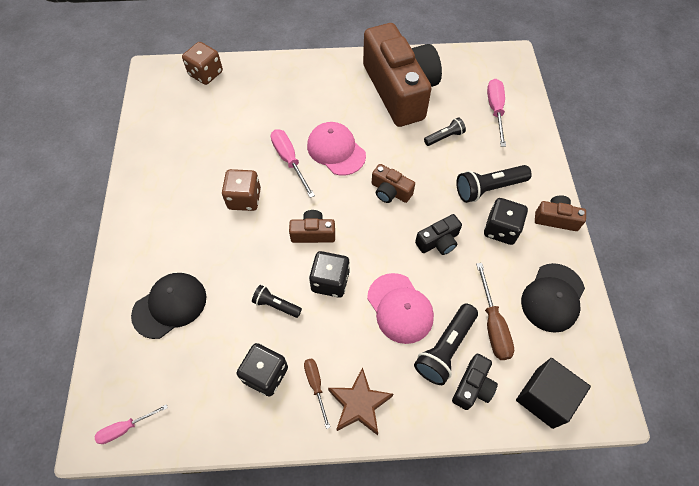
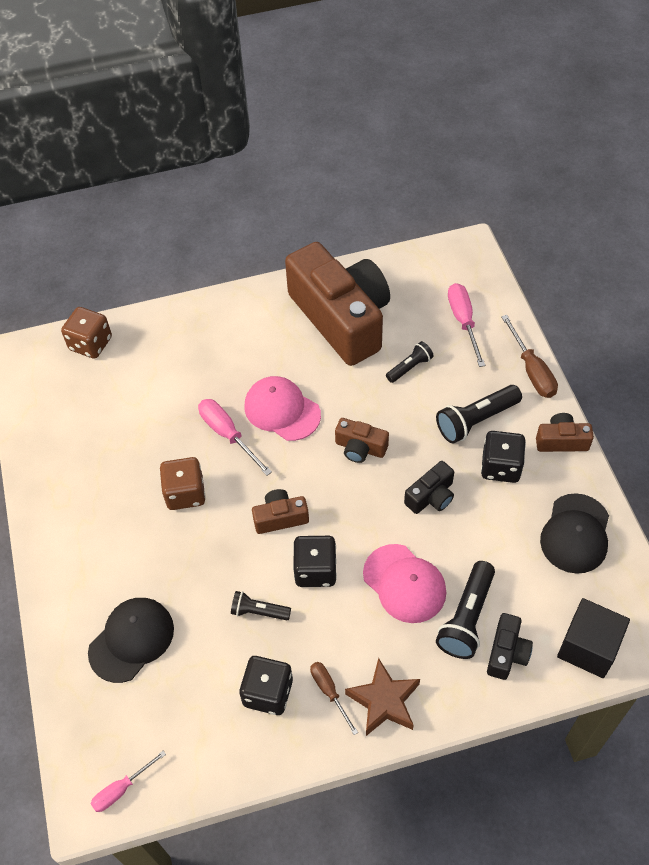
camera: 10 degrees left, 5 degrees down
brown screwdriver [476,263,514,360] -> brown screwdriver moved to [501,315,558,398]

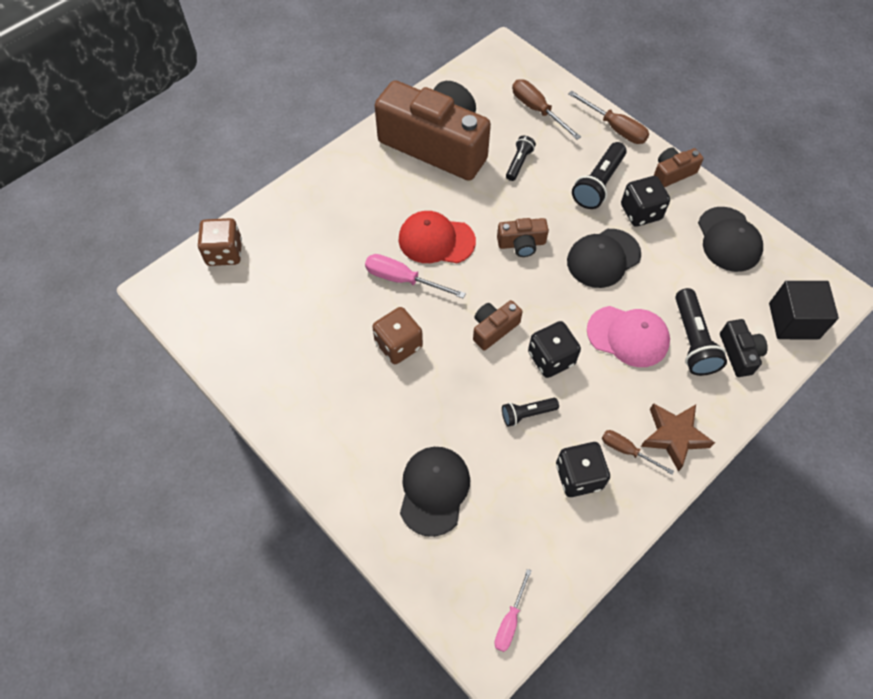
camera: 30 degrees left, 5 degrees up
pink cap [244,376,321,441] -> red cap [399,211,476,263]
black camera [404,461,454,514] -> black cap [567,229,641,288]
pink screwdriver [448,283,485,367] -> brown screwdriver [512,79,581,140]

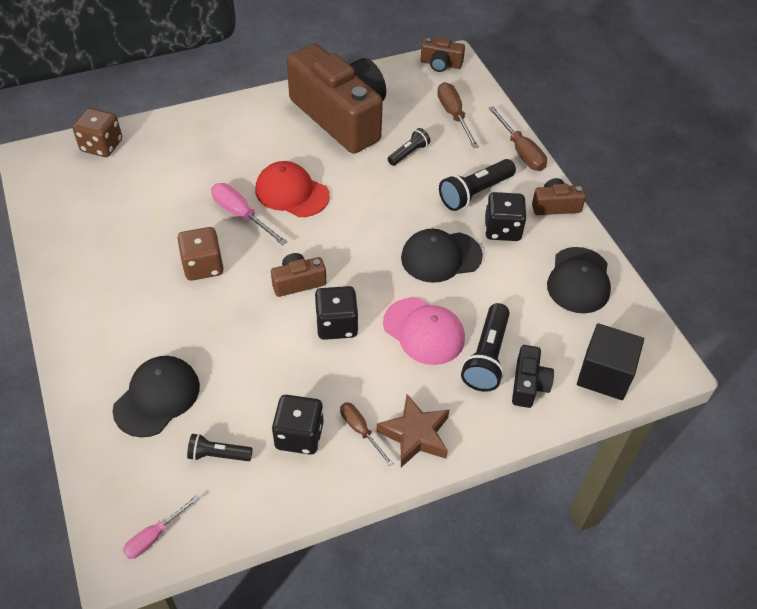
camera: 20 degrees right, 10 degrees down
brown camera [497,218,549,257] -> brown camera moved to [421,37,465,72]
black flashlight [502,398,559,427] -> black flashlight moved to [187,433,253,461]

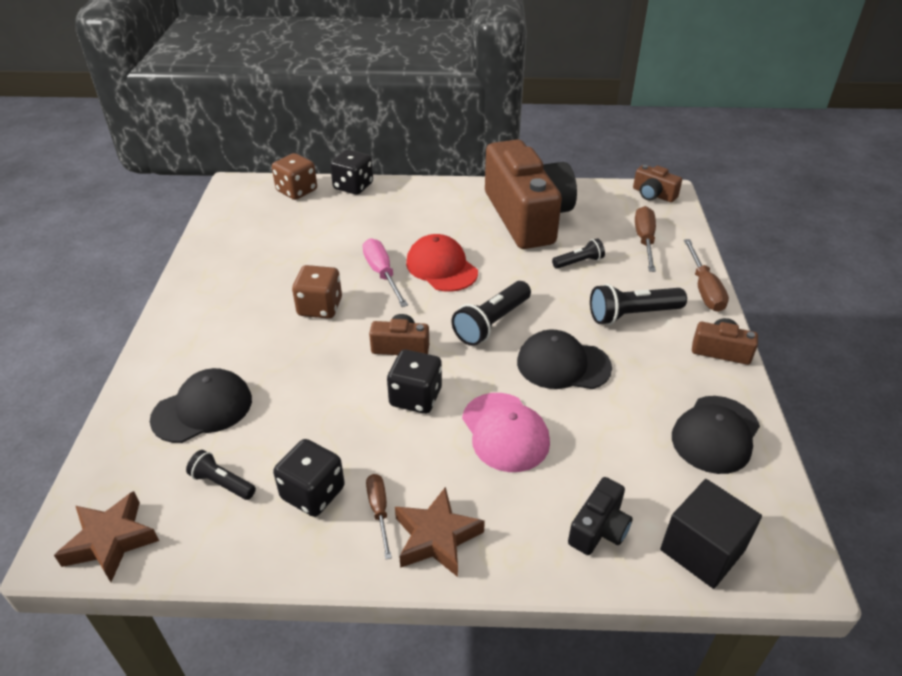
camera: 25 degrees right, 10 degrees down
pink screwdriver [123,495,199,559] -> brown star [54,491,159,582]
black flashlight [461,303,510,392] -> black flashlight moved to [452,281,531,346]
black dice [485,192,527,241] -> black dice moved to [330,149,373,195]

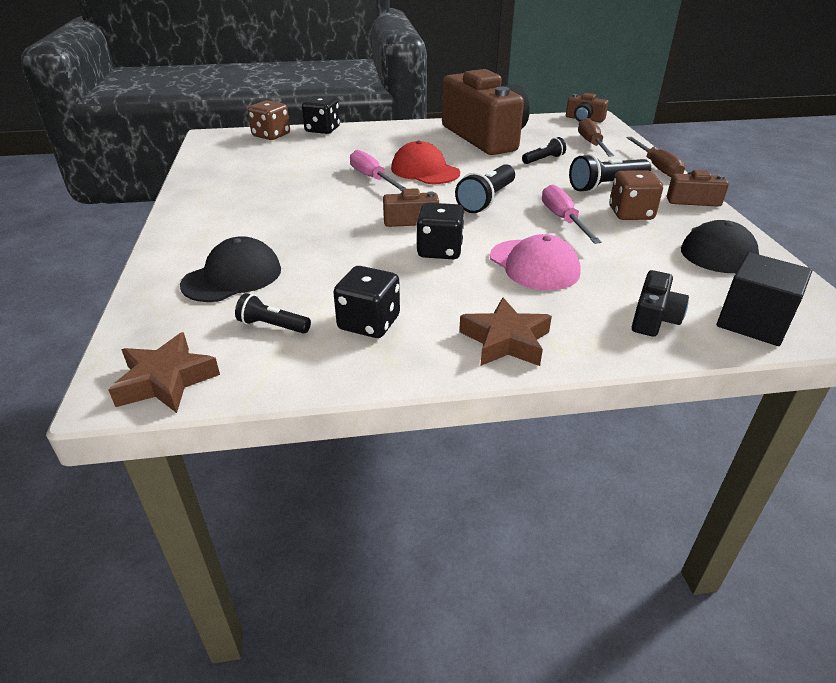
camera: 10 degrees left, 5 degrees down
brown dice [292,265,342,319] -> brown dice moved to [609,170,663,220]
brown screwdriver [366,474,392,559] -> none
black cap [517,330,612,389] -> pink screwdriver [542,184,601,244]

